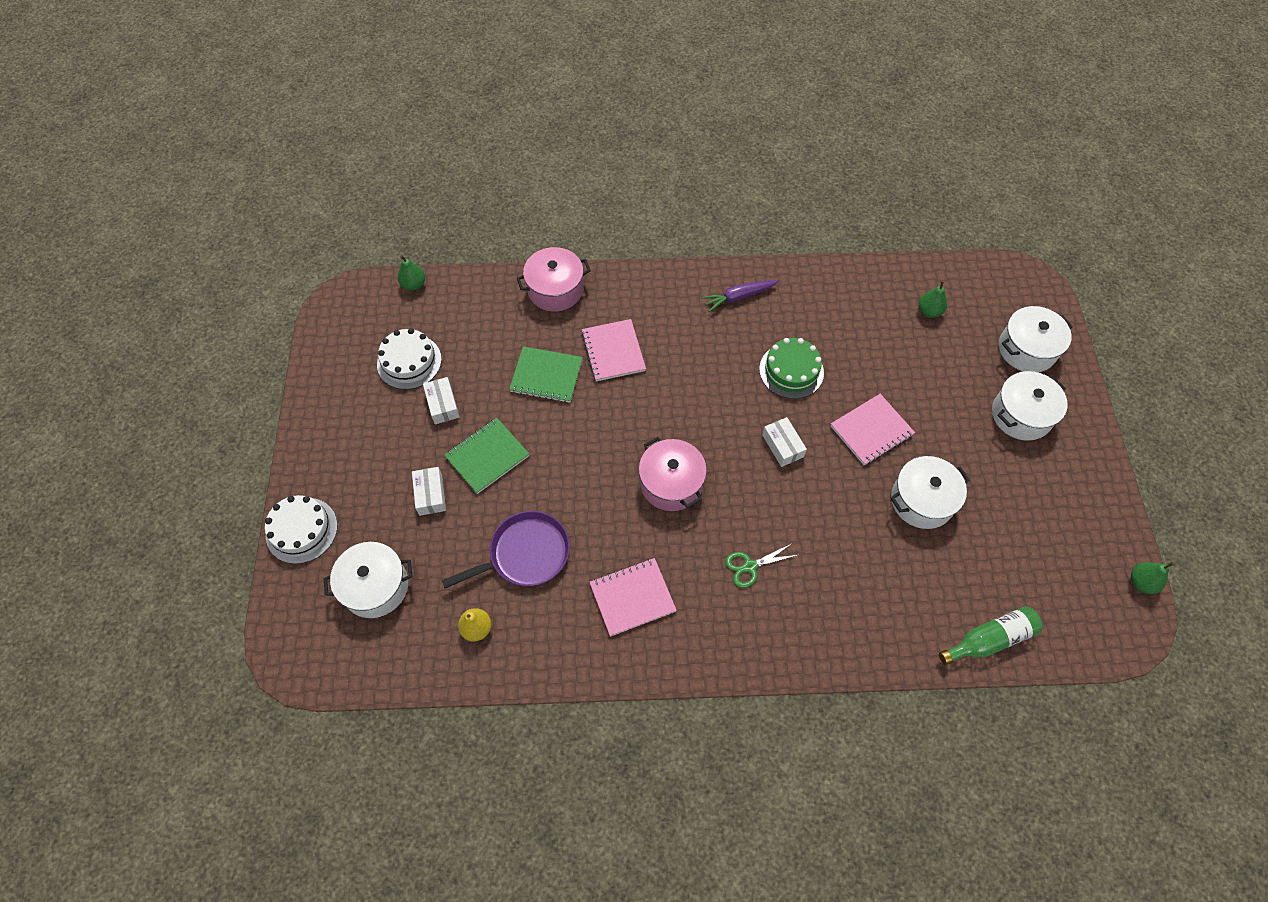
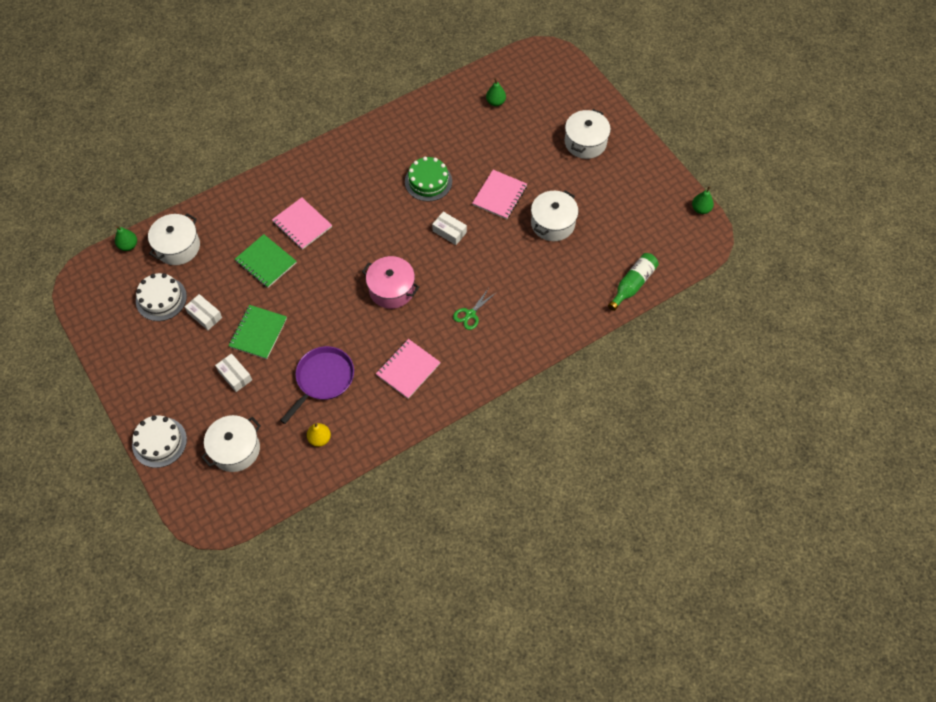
camera: 30 degrees left, 0 degrees up
green notebook [509,346,583,403] -> green notebook turned 60 degrees clockwise [235,234,297,288]
pink pot [517,247,591,312] -> none
purple carrot [701,280,778,312] -> none
white pot [999,306,1073,372] -> white pot moved to [148,213,200,265]

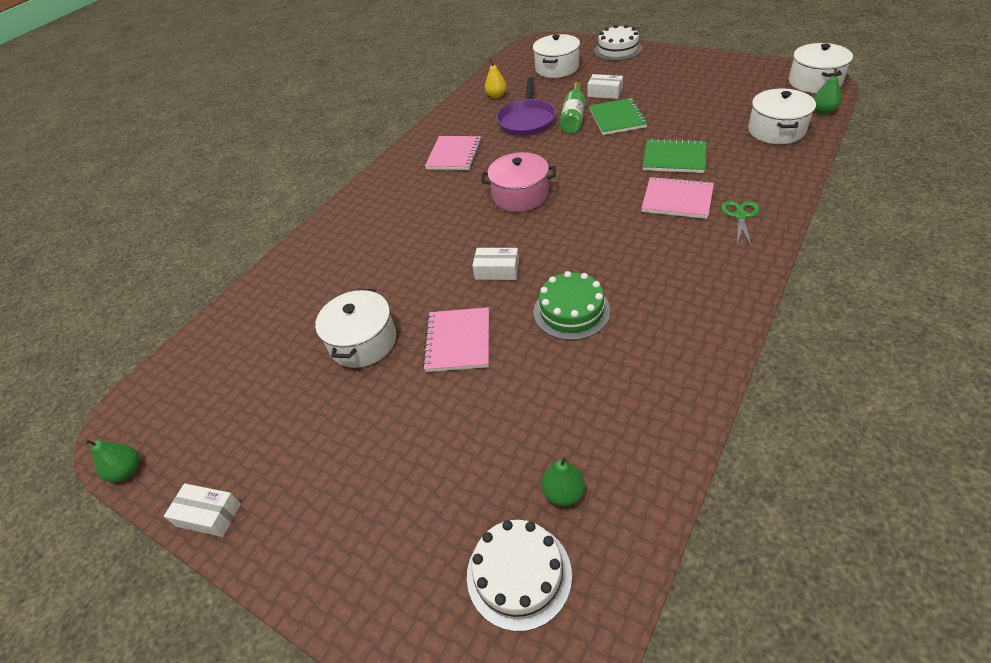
camera: 160 degrees right, 15 degrees down
white cake [136,273,187,321] -> white cake moved to [467,520,572,631]
white box [185,294,222,330] -> white box moved to [164,483,241,537]
green scissors [453,289,497,330] -> green scissors moved to [721,201,759,246]
white pot [565,109,611,159] -> white pot moved to [789,43,853,93]
green bottle [608,253,659,311] -> green bottle moved to [560,82,585,133]

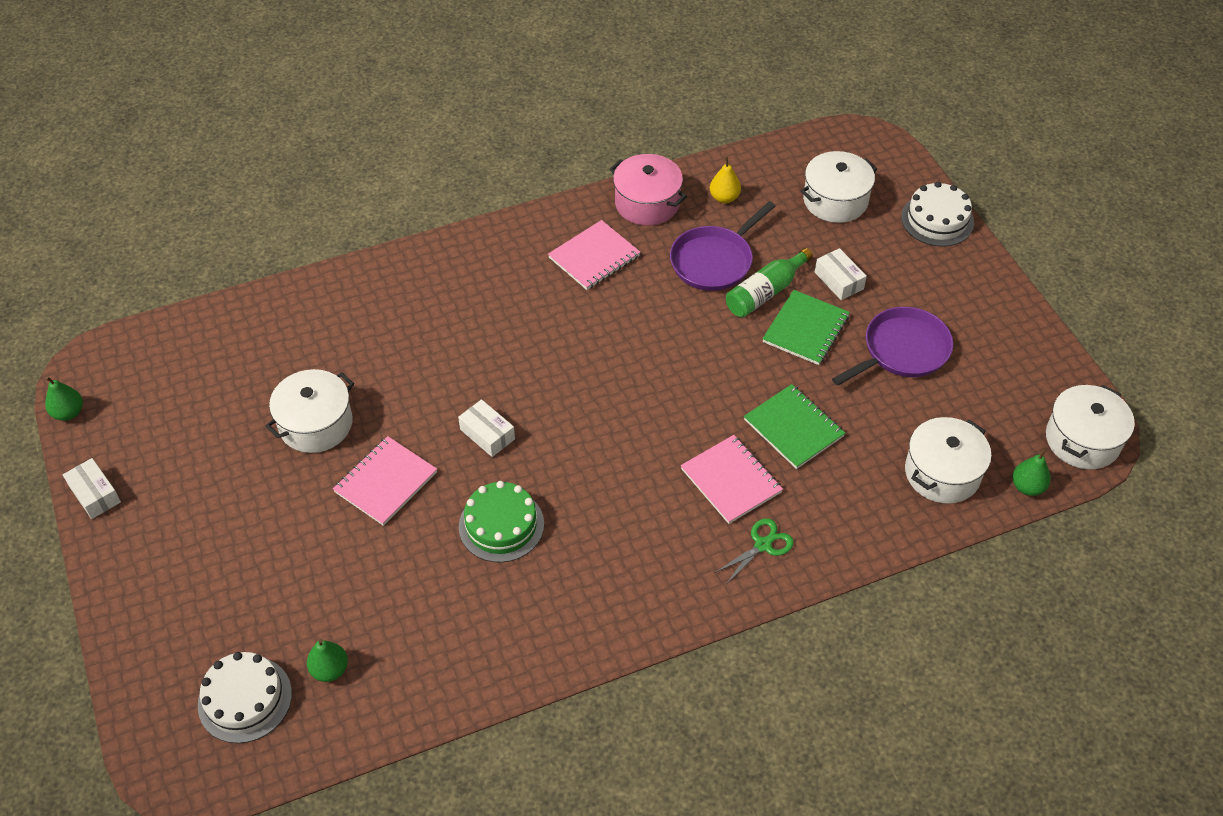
camera: 30 degrees right, 5 degrees up
pink pot [481,152,556,212] -> pink pot moved to [610,154,687,225]
none -> purple pan [832,307,953,386]

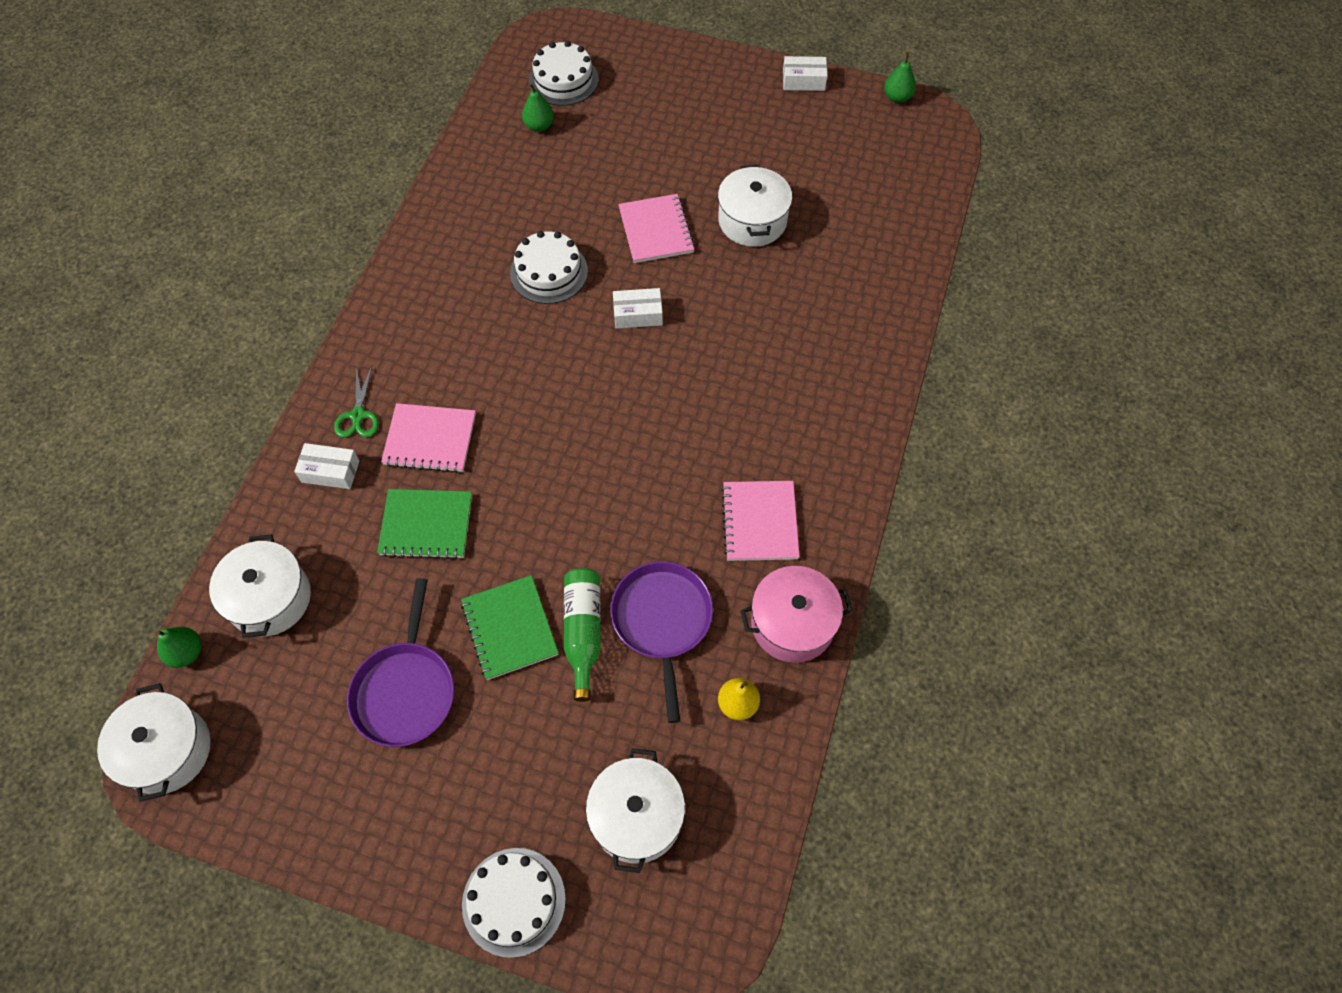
camera: 130 degrees right, 10 degrees up
green cake [459,481,544,563] -> white cake [510,231,588,304]
white box [815,248,867,300] -> white box moved to [294,443,359,489]

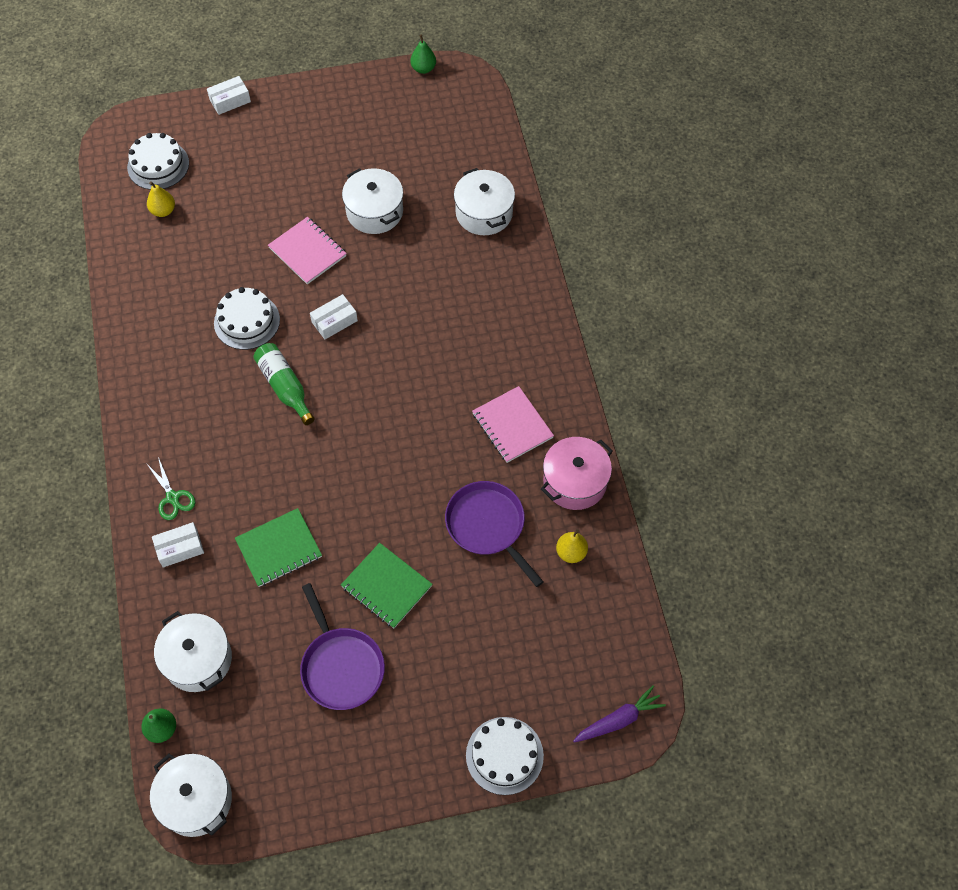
camera: 30 degrees left, 0 degrees up
pink notebook [381,403,476,473] -> none
green pear [522,83,554,132] -> yellow pear [147,181,175,217]
green bottle [564,568,601,702] -> green bottle moved to [253,343,315,425]
white pot [586,748,685,873] -> white pot moved to [454,168,515,235]
white box [783,56,827,91] -> white box moved to [207,76,251,115]
none -> purple carrot [573,685,666,742]

